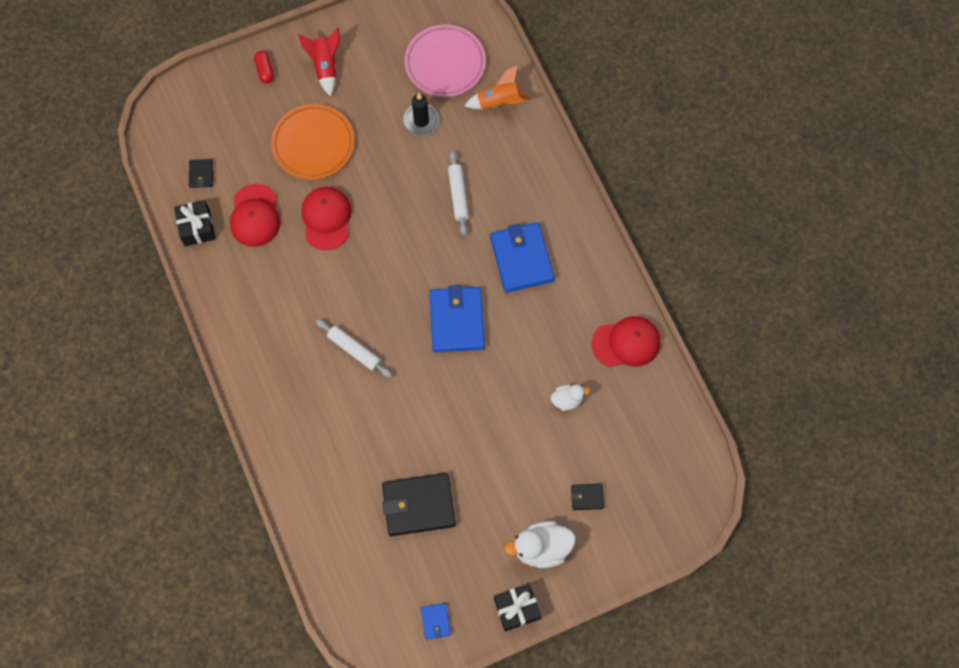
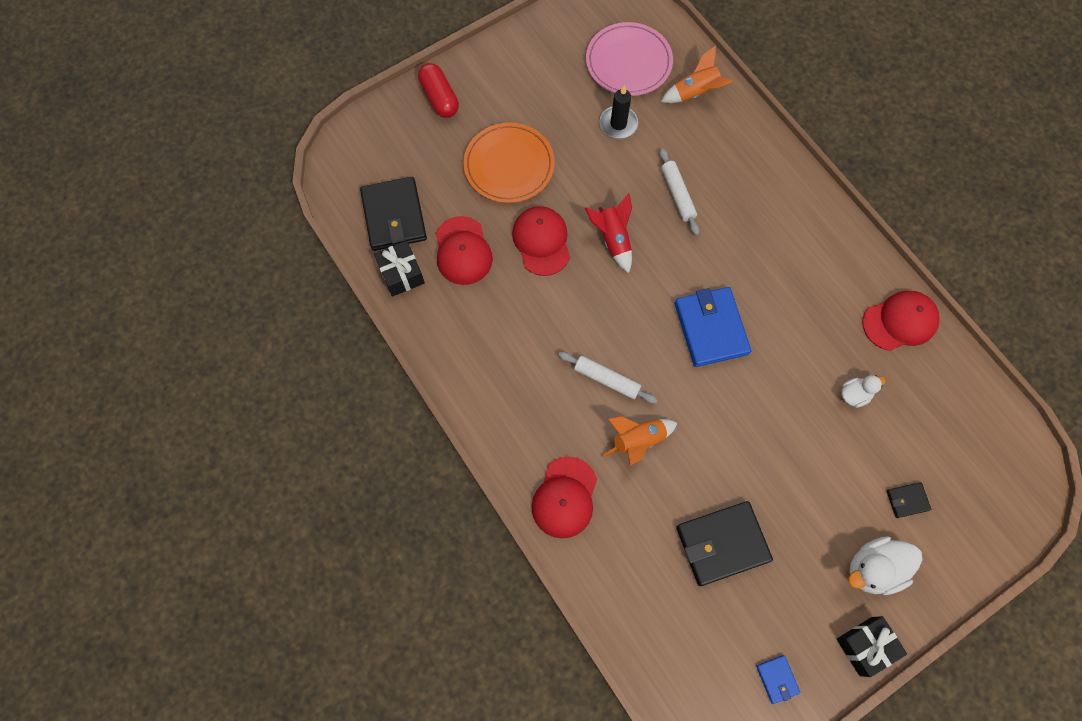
camera: 10 degrees left, 0 degrees up
black wallet [189,159,213,188] -> black wallet [360,177,427,251], size x2.14
red capsule [254,51,274,84] -> red capsule [418,63,459,118], size x1.60
red rocket [298,28,340,97] -> red rocket moved to [585,193,632,273]
blue wallet [490,222,554,293] -> none
none -> red cap [532,456,597,539]
none -> orange rocket [602,416,677,466]

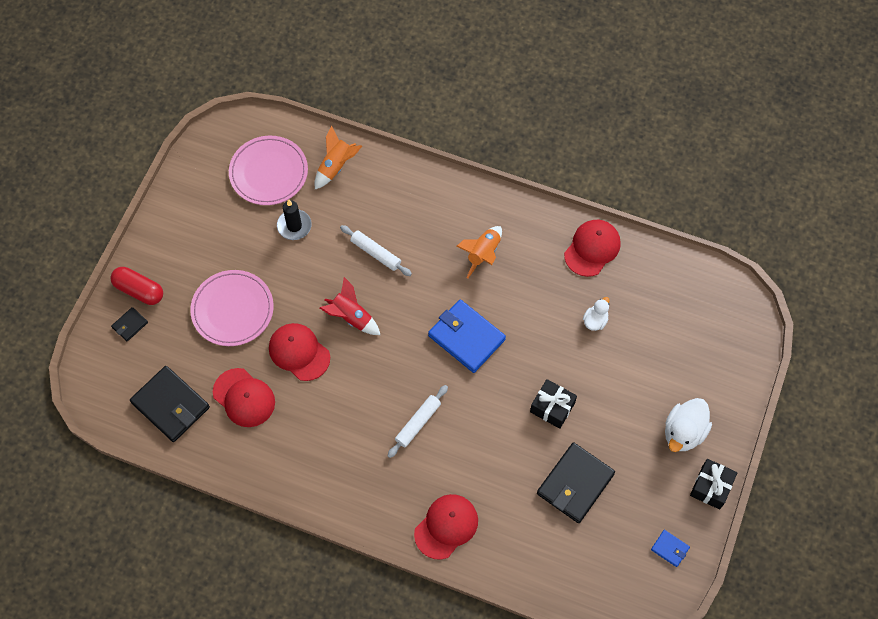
camera: 35 degrees left, 5 degrees down
black gift [374,241,425,297] -> black gift moved to [530,379,577,429]
orange plate [463,123,555,203] -> pink plate [190,270,274,346]
red cap [532,456,597,539] -> red cap turned 120 degrees counterclockwise [414,494,478,560]
white rolling pin [558,352,657,404] -> white rolling pin turned 45 degrees counterclockwise [388,385,448,458]
orange rocket [602,416,677,466] -> orange rocket moved to [456,226,502,278]
black wallet [887,482,931,518] -> black wallet moved to [111,307,148,341]

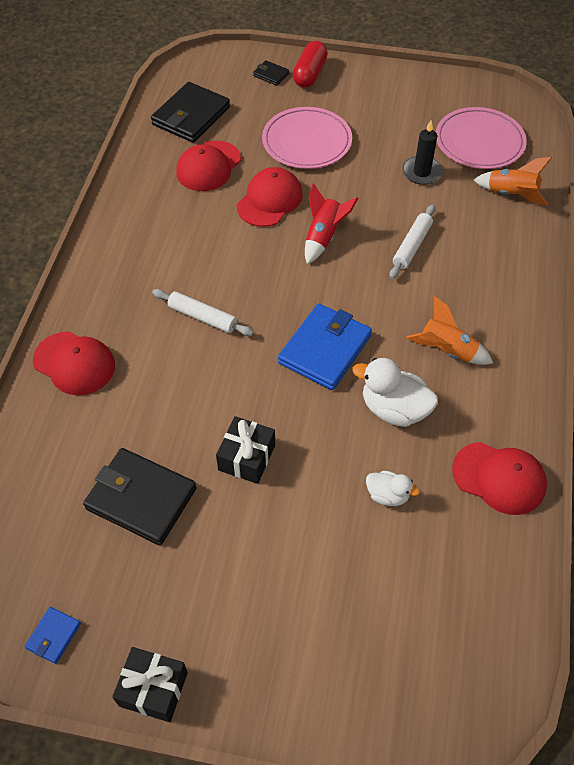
camera: 80 degrees right, 10 degrees down
white duck [665,398,712,452] -> white duck moved to [352,358,438,427]

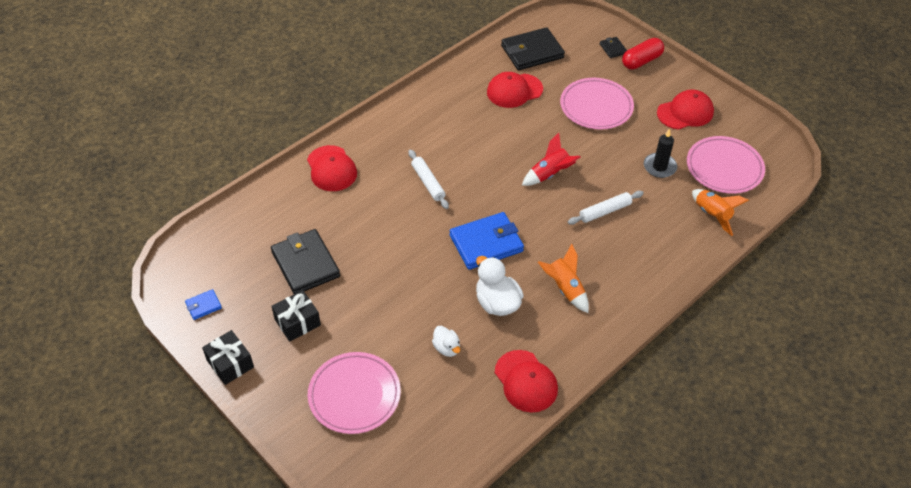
camera: 35 degrees right, 5 degrees down
black gift [216,416,275,484] -> black gift moved to [271,290,321,342]
red cap [237,167,303,227] -> red cap moved to [657,90,714,130]
none -> pink plate [308,352,401,434]

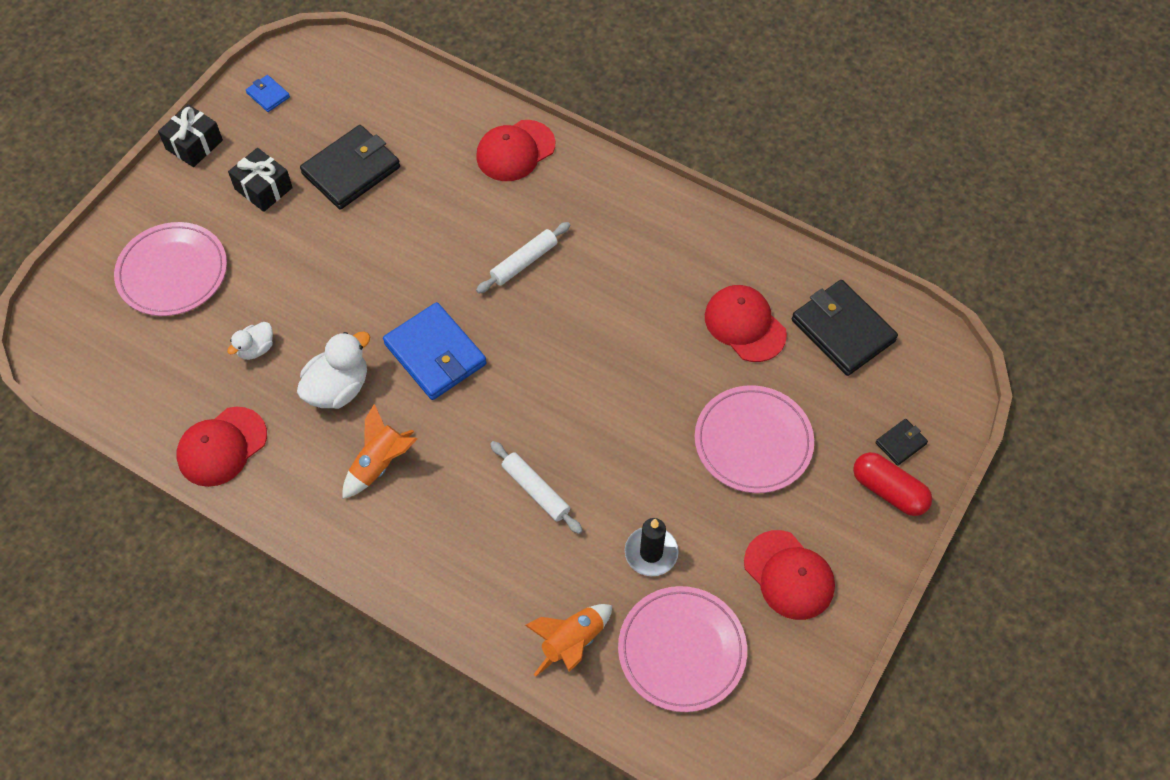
camera: 75 degrees right, 10 degrees up
red rocket [522,133,581,186] -> none

